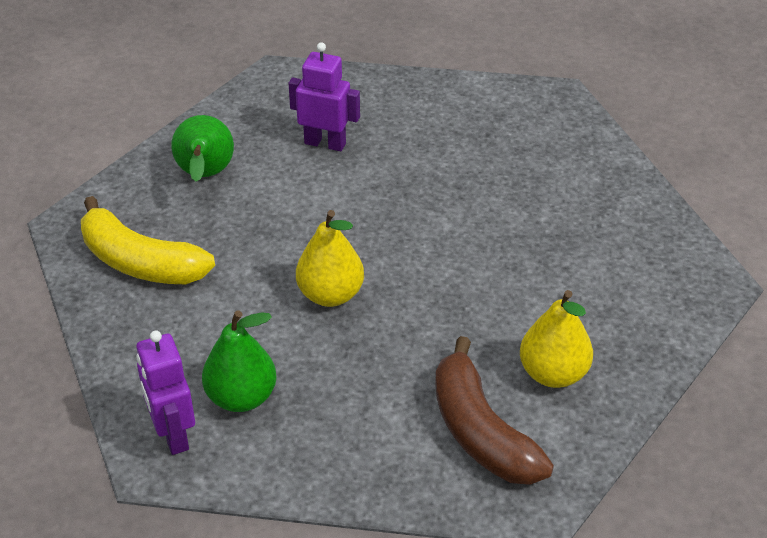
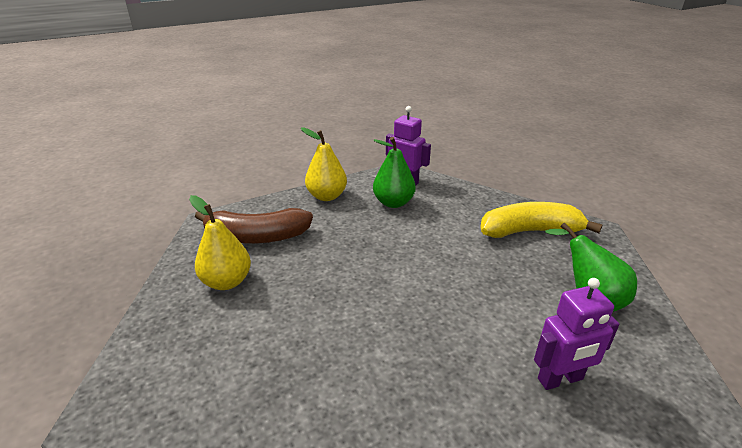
camera: 145 degrees right, 10 degrees down
yellow pear [296,210,364,307] -> yellow pear moved to [301,127,347,201]
brown banana [435,336,554,485] -> brown banana turned 150 degrees clockwise [195,208,313,244]

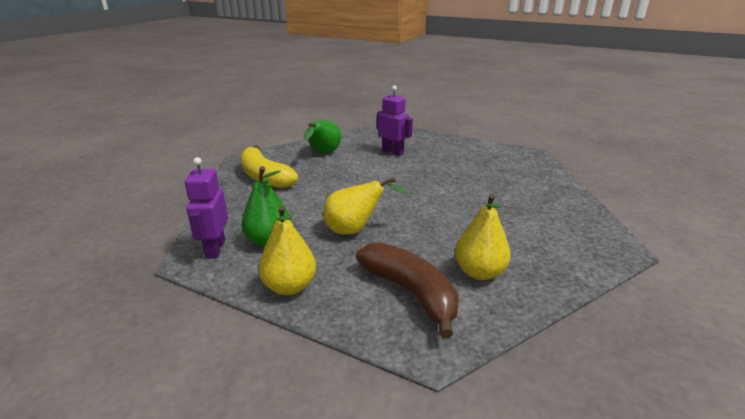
camera: 125 degrees left, 5 degrees down
none -> yellow pear [323,177,409,235]

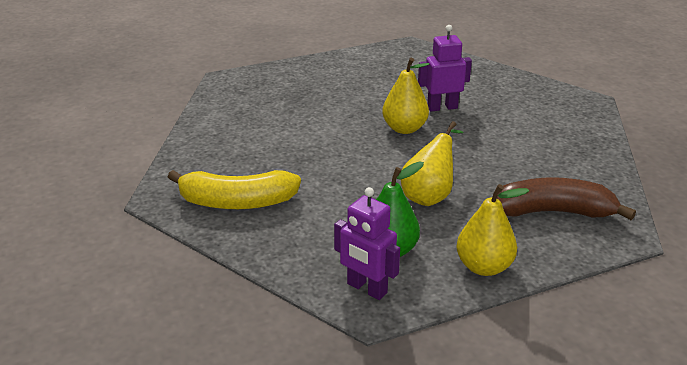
camera: 50 degrees left, 5 degrees up
green pear [304,120,341,153] -> none
purple robot [377,85,413,156] -> purple robot moved to [418,25,472,111]
yellow pear [455,193,511,280] -> yellow pear moved to [382,58,429,134]

